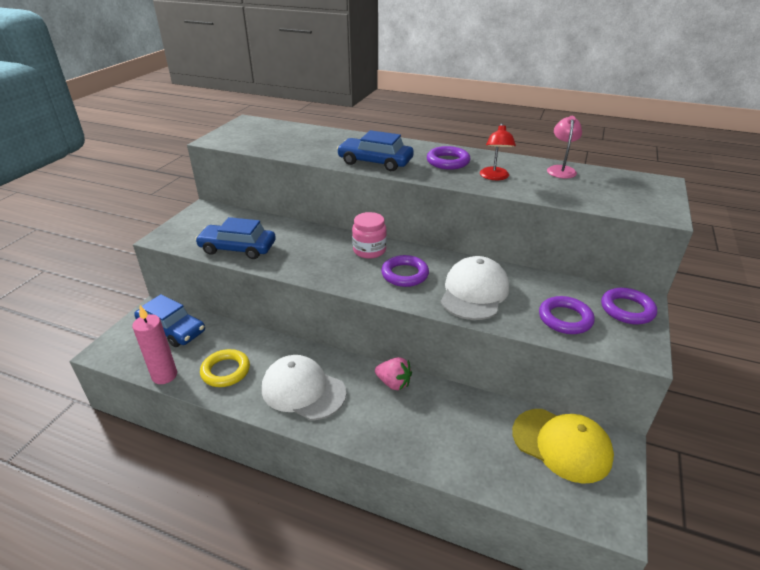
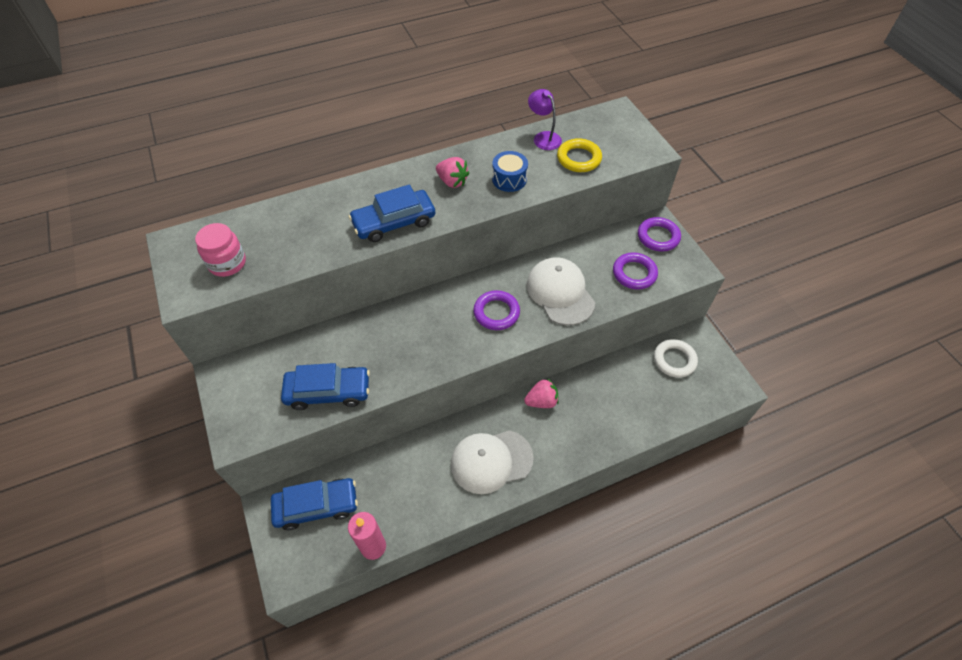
camera: 45 degrees left, 20 degrees up
blue car [195,217,276,259] -> blue car turned 150 degrees counterclockwise [281,363,370,410]
yellow ring [200,349,250,387] -> yellow ring moved to [557,138,602,172]
pink jar [352,212,387,259] -> pink jar moved to [195,223,246,277]
purple ring [427,146,470,170] -> pink strawberry [436,157,469,188]
red lamp [480,123,516,180] -> blue drum [492,151,528,192]
yellow cap [512,409,614,484] -> white ring [654,339,698,378]
pink lamp [547,116,582,179] -> purple lamp [528,89,562,150]

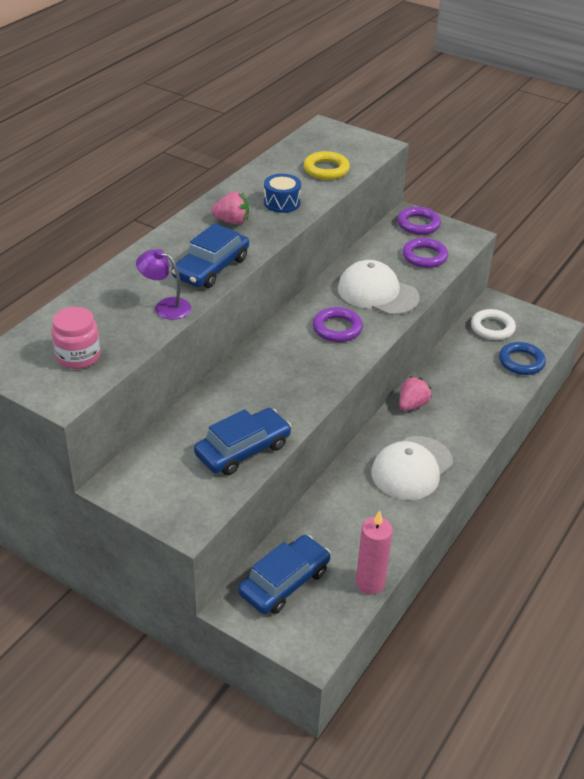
camera: 35 degrees left, 15 degrees down
purple lamp [528,89,562,150] -> purple lamp moved to [136,249,191,320]
none -> blue ring [499,342,546,375]

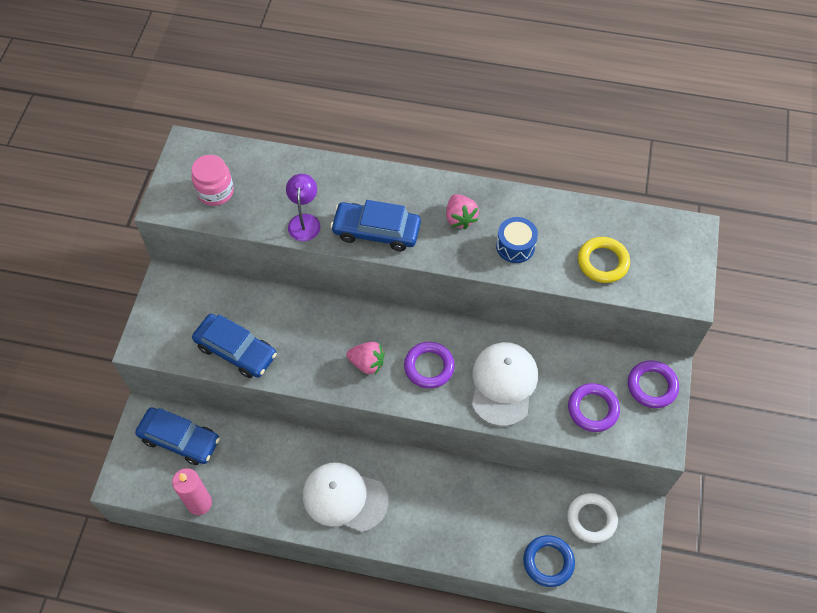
camera: 70 degrees right, 20 degrees up
pink strawberry [399,376,432,411] -> pink strawberry moved to [347,342,385,374]

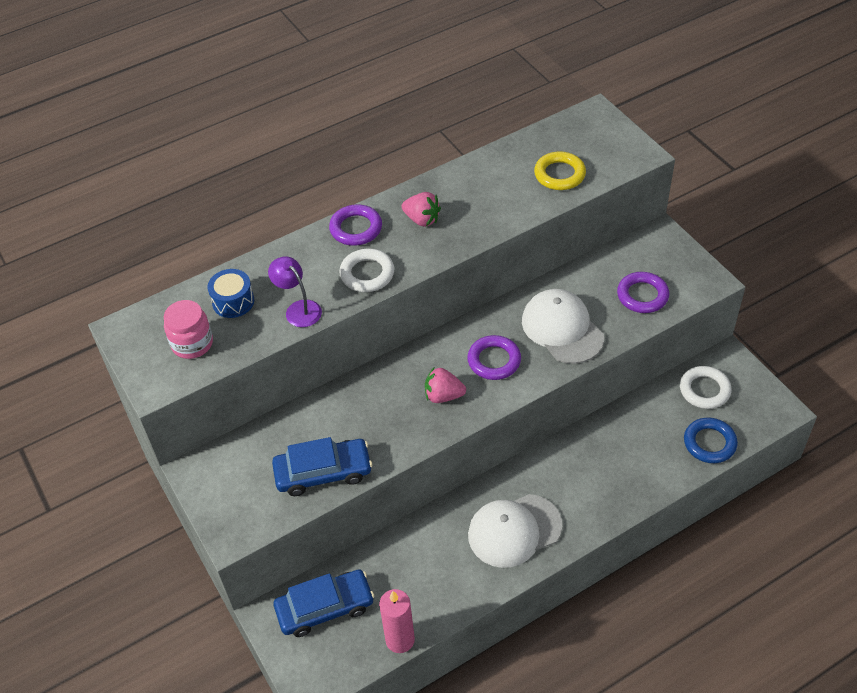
camera: 40 degrees left, 10 degrees down
blue car [330,200,421,251] -> white ring [339,249,394,292]
pink strawberry [347,342,385,374] -> pink strawberry turned 150 degrees counterclockwise [425,368,466,403]
blue drum [496,217,538,263] -> blue drum moved to [207,269,254,318]
purple ring [628,360,679,408] -> purple ring moved to [329,204,382,246]

